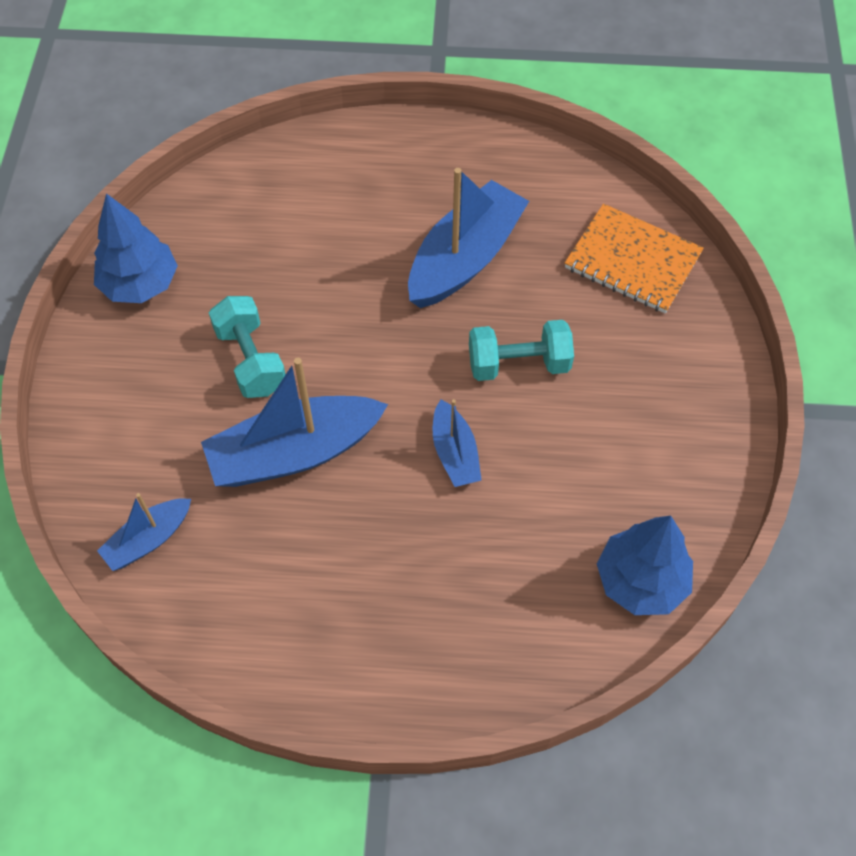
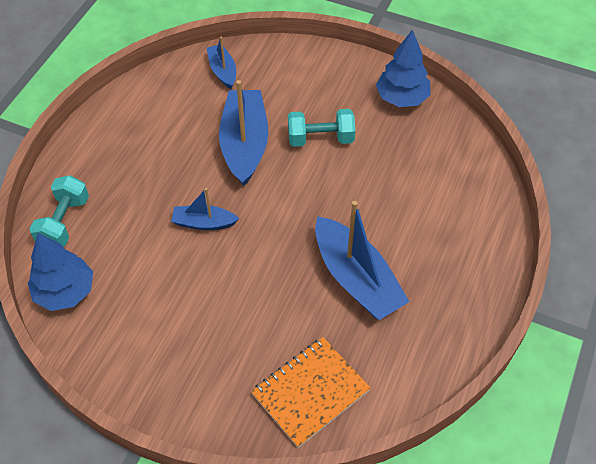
camera: 110 degrees right, 5 degrees down
turquoise dumbbell [469,320,574,381] -> turquoise dumbbell moved to [30,175,89,247]

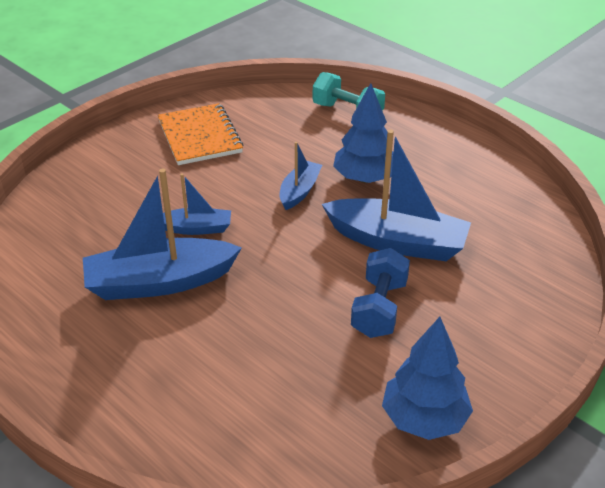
camera: 110 degrees right, 15 degrees down
blue tree [28,233,93,311] -> blue tree moved to [333,83,394,183]
blue boat [207,37,236,89] -> blue boat moved to [163,173,231,235]
orange notebook [251,337,371,448] -> orange notebook moved to [158,103,244,165]
turquoise dumbbell [288,109,355,147] -> blue dumbbell [351,248,410,338]

